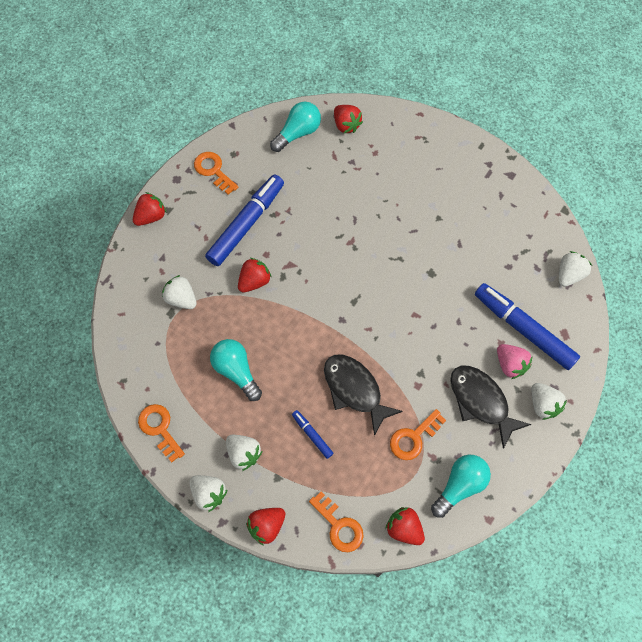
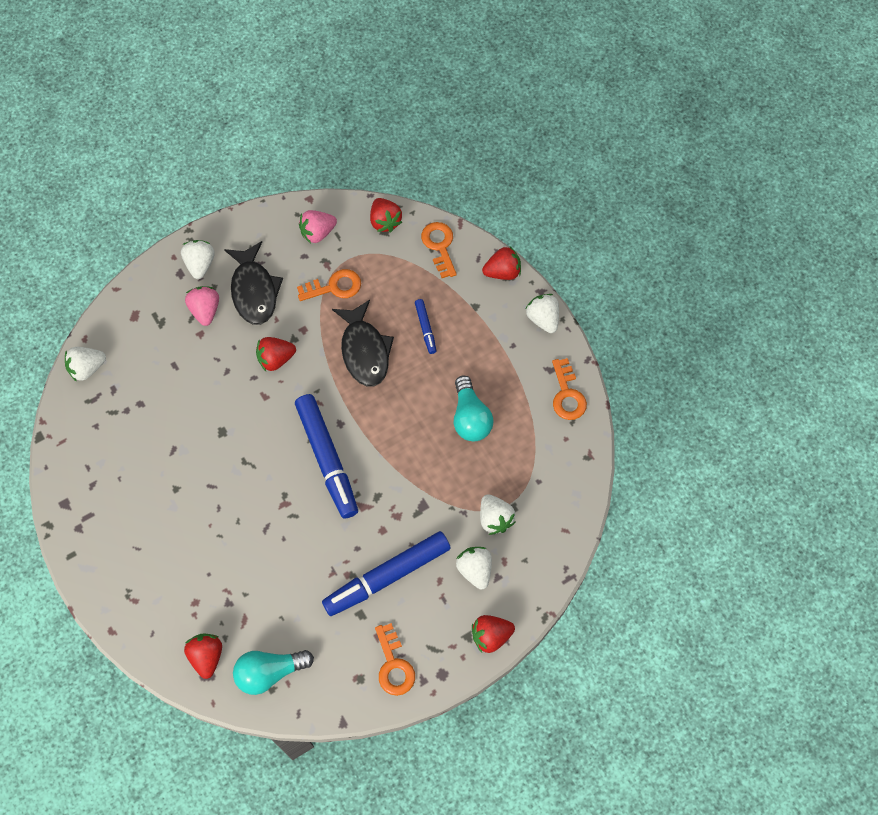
camera: 155 degrees left, 0 degrees up
white strawberry [226,435,262,471] -> white strawberry moved to [456,547,492,590]
red strawberry [238,258,272,293] -> red strawberry moved to [256,337,296,371]
turquoise light bulb [431,455,491,518] -> pink strawberry [299,210,337,243]
blue marker [475,283,580,370] -> blue marker moved to [295,394,358,519]

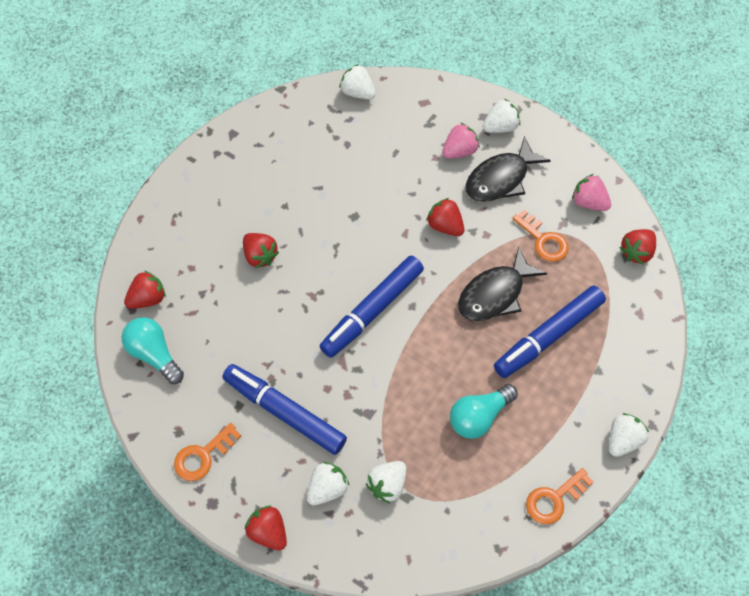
camera: 65 degrees right, 5 degrees down
blue marker [415,299,436,354] -> blue marker [494,286,606,378], size x2.17
orange key [421,222,457,278] -> none
red strawberry [482,247,521,280] -> red strawberry moved to [243,233,279,268]

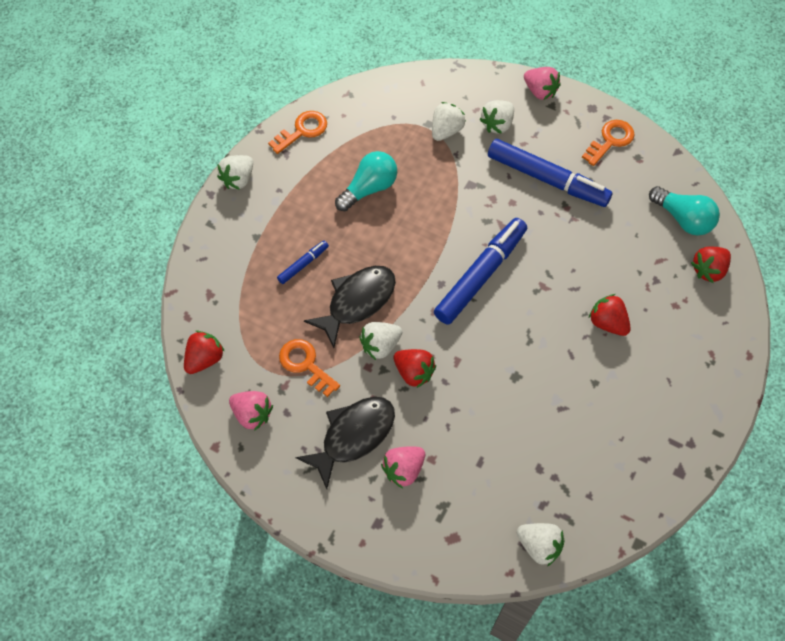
camera: 175 degrees right, 0 degrees up
red strawberry [245,506,287,551] -> pink strawberry [524,67,561,100]
white strawberry [483,99,520,133] -> white strawberry moved to [359,322,402,360]
blue marker [494,286,606,378] -> blue marker [277,241,329,284], size x0.46

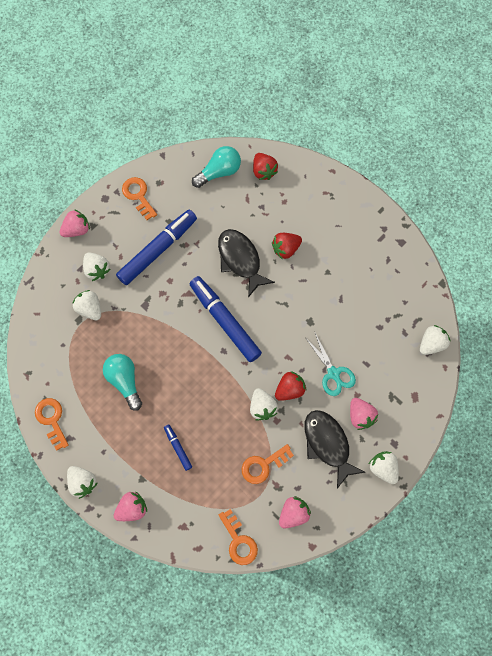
camera: 75 degrees left, 10 degrees up
red strawberry [184,331,225,374] -> orange key [219,509,258,565]
black fish [304,266,396,348] -> black fish moved to [218,229,275,297]
none -> pink strawberry [114,491,147,521]
none -> turquoise scissors [305,333,356,396]
none -> white strawberry [369,451,399,484]

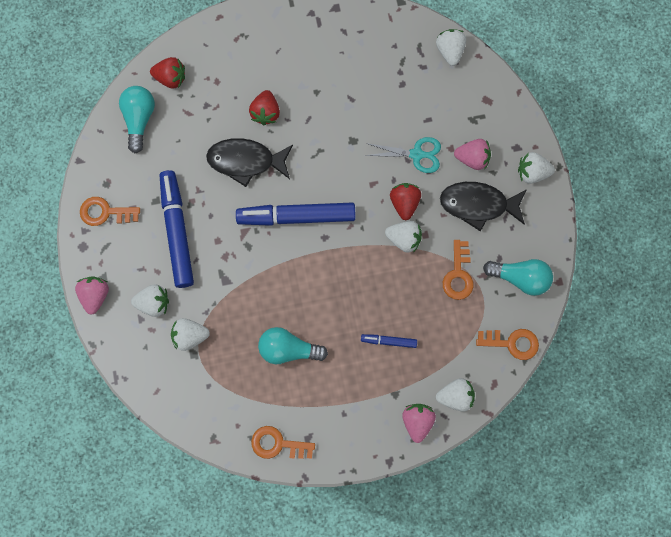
camera: 55 degrees left, 5 degrees up
white strawberry [67,466,97,499] -> white strawberry moved to [436,378,475,412]
pink strawberry [279,496,311,528] -> turquoise light bulb [483,259,553,296]

